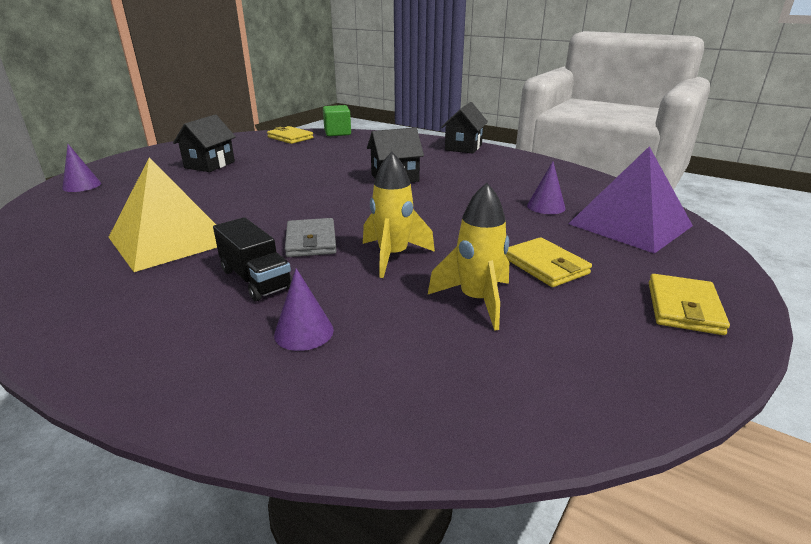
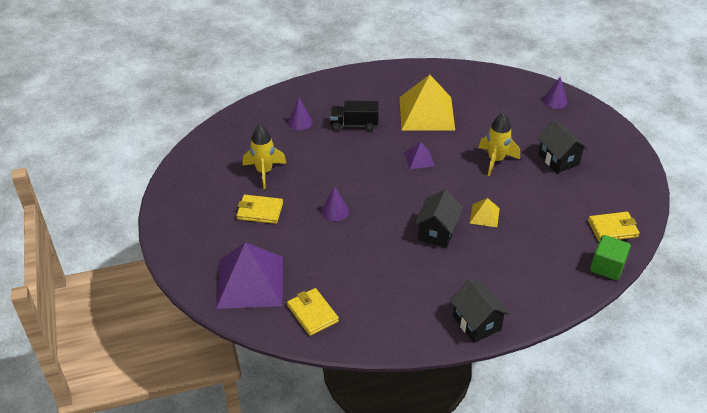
camera: 130 degrees right, 15 degrees up
grey wallet [285,218,337,257] -> none
yellow rocket [363,152,435,278] -> yellow rocket moved to [479,113,520,176]
purple cone [527,162,565,214] -> purple cone moved to [321,186,349,221]
yellow wallet [649,274,730,335] -> yellow wallet moved to [287,288,339,336]
none -> purple pyramid [404,142,435,169]
none -> yellow pyramid [470,198,500,227]

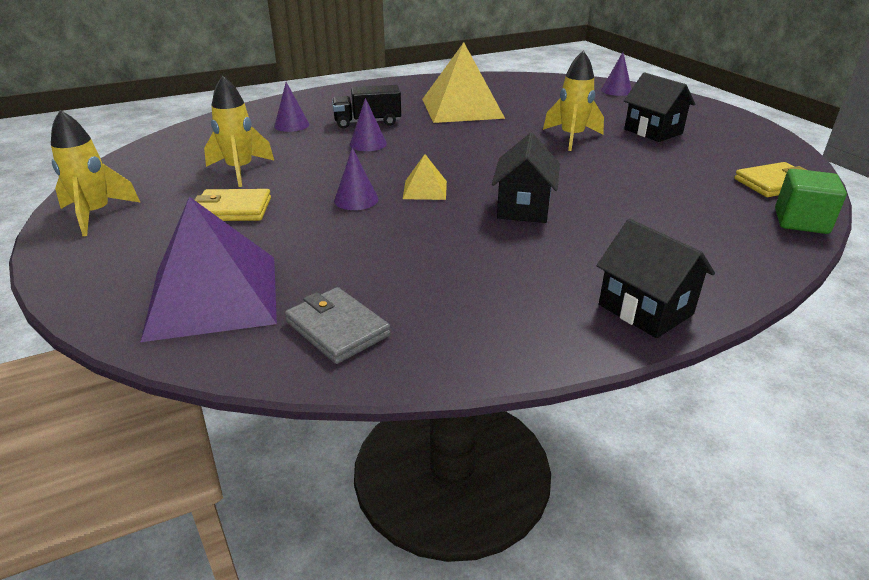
camera: 10 degrees left, 10 degrees down
yellow wallet [287,288,339,336] -> grey wallet [285,287,391,364]
purple pyramid [404,142,435,169] -> none
yellow pyramid [470,198,500,227] -> yellow pyramid moved to [403,154,447,200]
none -> yellow rocket [51,110,141,236]
none -> purple cone [350,98,387,151]

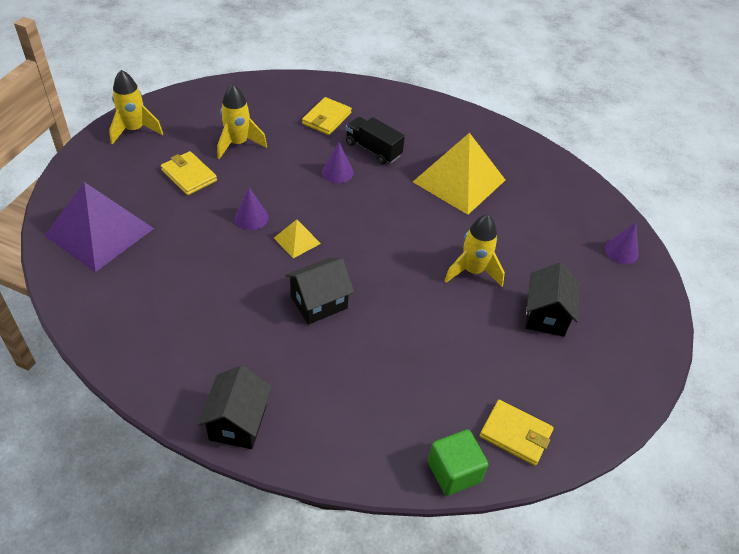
camera: 45 degrees right, 15 degrees up
purple cone [274,82,309,132] -> yellow wallet [302,97,352,135]
grey wallet [285,287,391,364] -> none

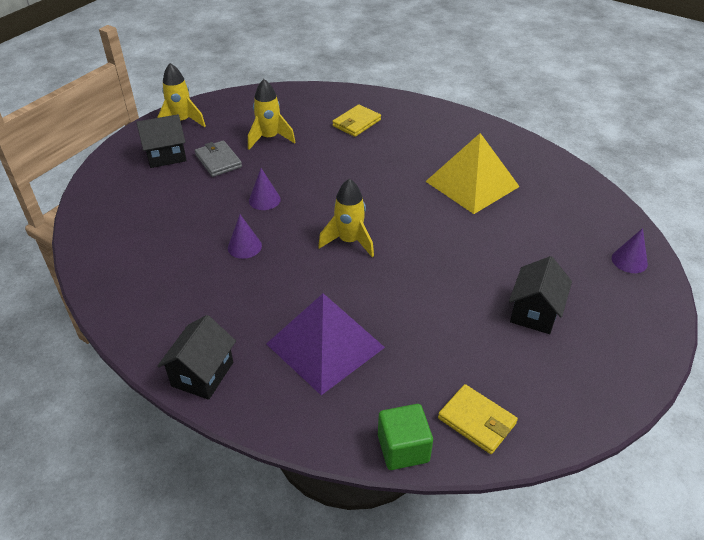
camera: 15 degrees right, 5 degrees down
purple pyramid [44,182,154,272] -> purple pyramid moved to [266,293,385,395]
yellow wallet [161,151,217,195] -> grey wallet [195,140,242,177]
yellow pyramid [274,219,321,258] -> none
black house [285,258,354,324] -> black house moved to [136,114,187,168]
purple cone [322,142,354,183] -> purple cone moved to [228,215,262,259]
black truck [346,117,405,164] -> none
yellow rocket [444,214,505,287] -> yellow rocket moved to [318,179,374,257]

